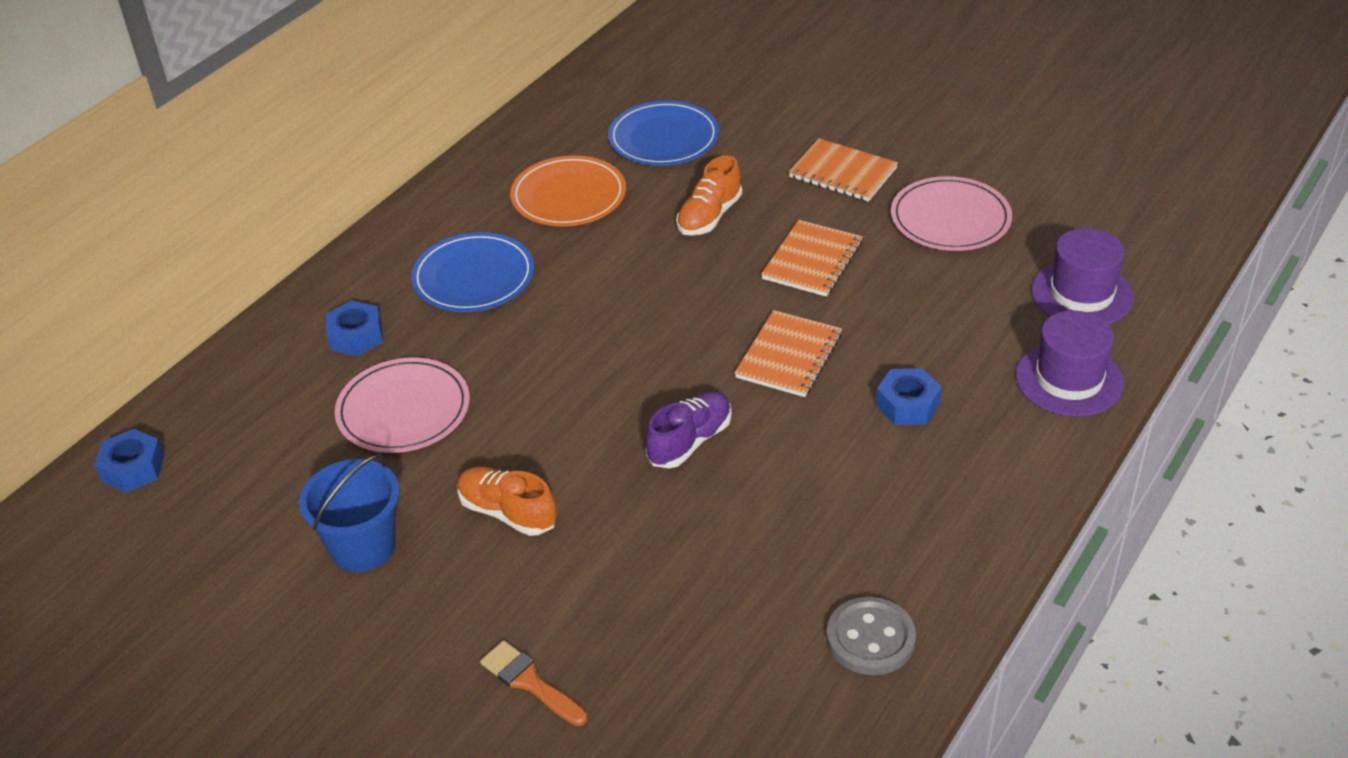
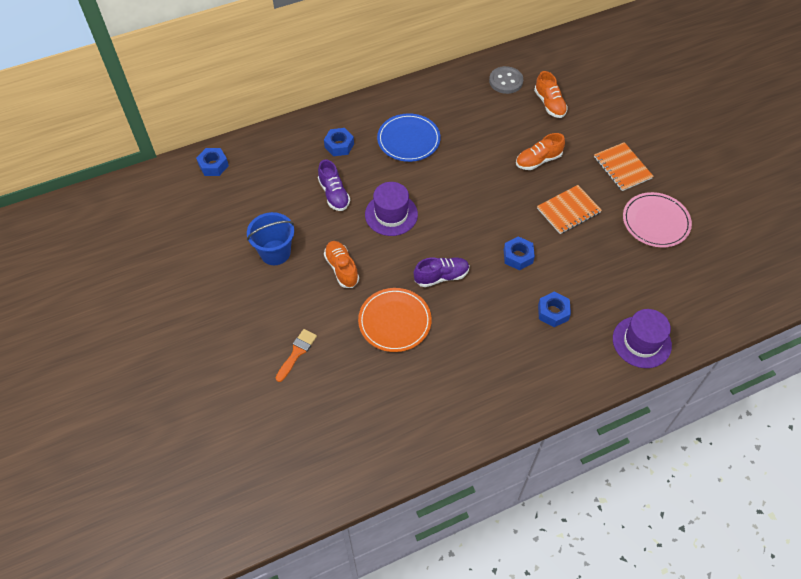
camera: 30 degrees right, 15 degrees up
pink plate [335,358,470,453] -> purple shoe [318,159,350,211]
orange brush [480,641,587,726] -> orange brush turned 45 degrees clockwise [276,329,317,382]
orange plate [510,155,626,226] -> orange plate moved to [358,288,432,352]
blue plate [608,100,719,166] -> orange shoe [534,71,568,118]
orange notebook [734,310,842,397] -> blue nut [504,236,535,270]
grey button [826,597,916,675] -> grey button moved to [489,66,523,94]
purple hat [1031,228,1134,324] -> purple hat moved to [365,182,418,236]

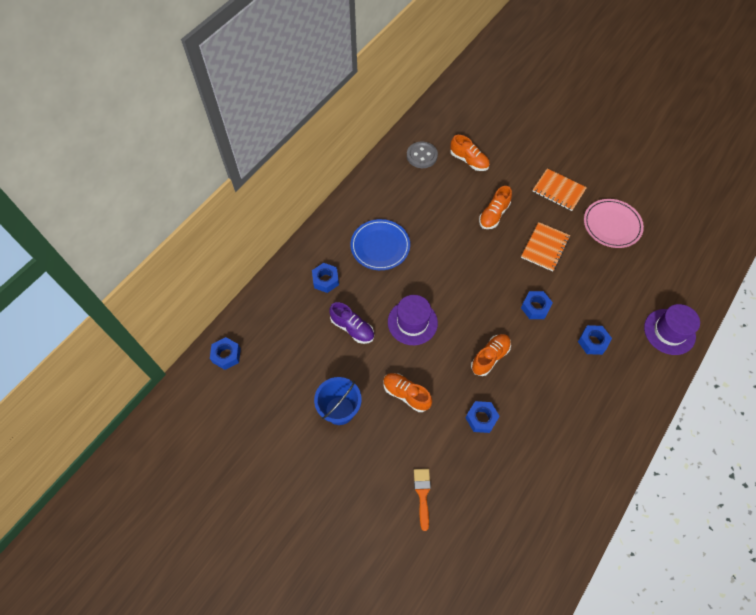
camera: 30 degrees left, 5 degrees up
orange plate [358,288,432,352] -> blue nut [466,401,500,433]
purple shoe [414,258,469,287] -> orange shoe [471,334,511,376]

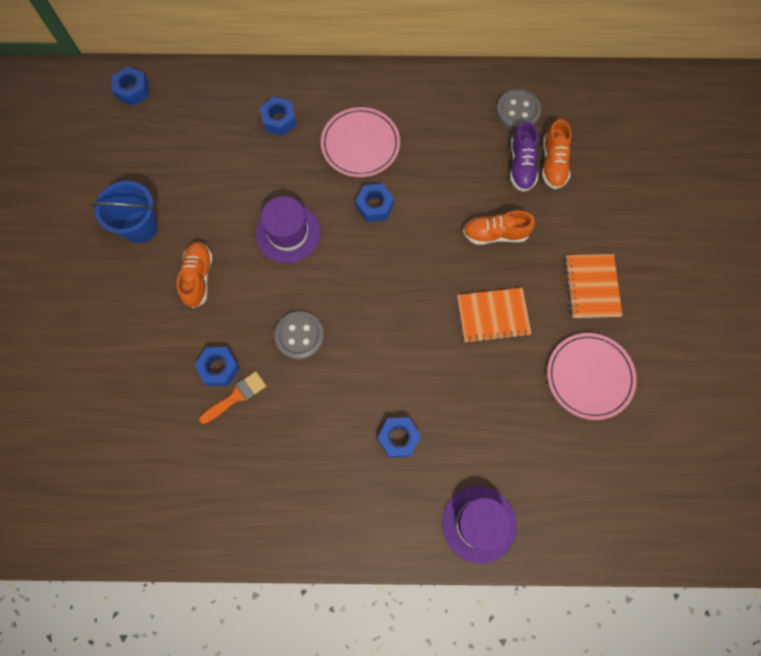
camera: 55 degrees right, 10 degrees up
purple shoe [329,302,374,344] -> purple shoe moved to [510,121,538,192]
blue plate [350,219,410,270] -> pink plate [321,107,400,177]
orange brush [414,469,431,531] -> orange brush moved to [199,371,266,424]
orange shoe [471,334,511,376] -> grey button [274,311,324,360]
blue nut [521,291,553,319] -> blue nut moved to [355,184,394,222]

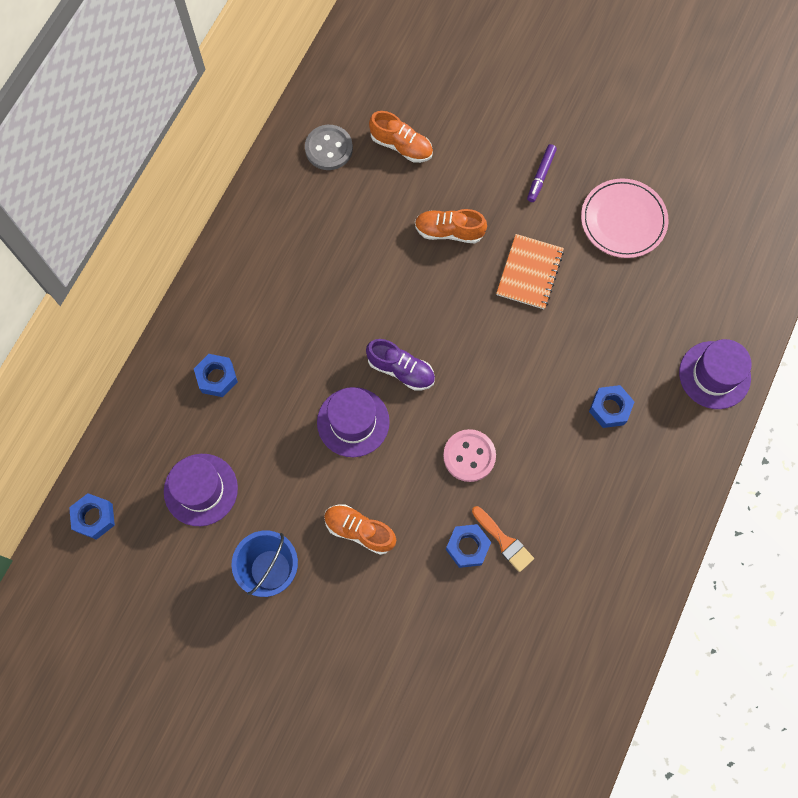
camera: 65 degrees left, 0 degrees up
orange brush [199,371,266,424] -> orange brush turned 150 degrees clockwise [472,506,534,572]
grey button [274,311,324,360] -> pink button [443,429,496,482]
pink plate [321,107,400,177] -> none
blue nut [355,184,394,222] -> none
orange shoe [463,210,535,245] -> orange shoe turned 75 degrees clockwise [415,209,487,243]
purple shoe [510,121,538,192] -> purple shoe moved to [366,339,435,391]
orange notebook [565,254,623,318] -> purple marker [527,144,557,202]
none -> purple hat [164,454,238,526]

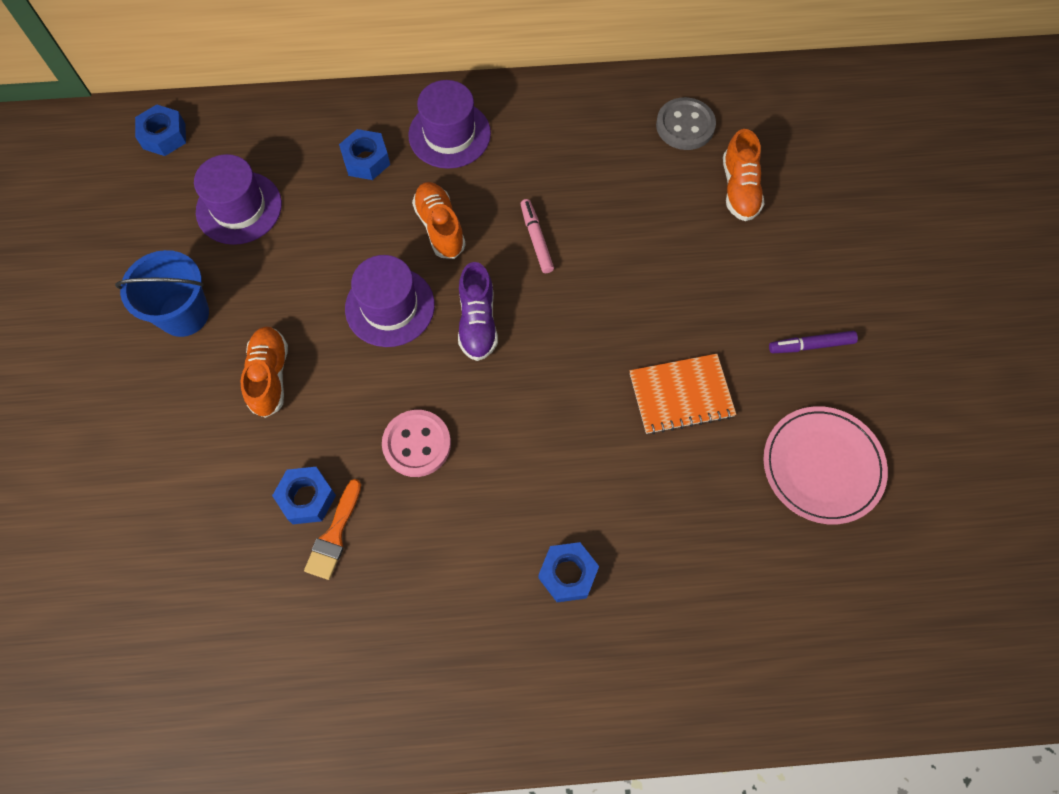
camera: 60 degrees right, 5 degrees down
orange shoe [415,209,487,243] -> orange shoe moved to [412,182,466,259]
purple hat [679,339,752,409] -> purple hat moved to [408,80,491,169]
none -> pink marker [521,199,554,273]

